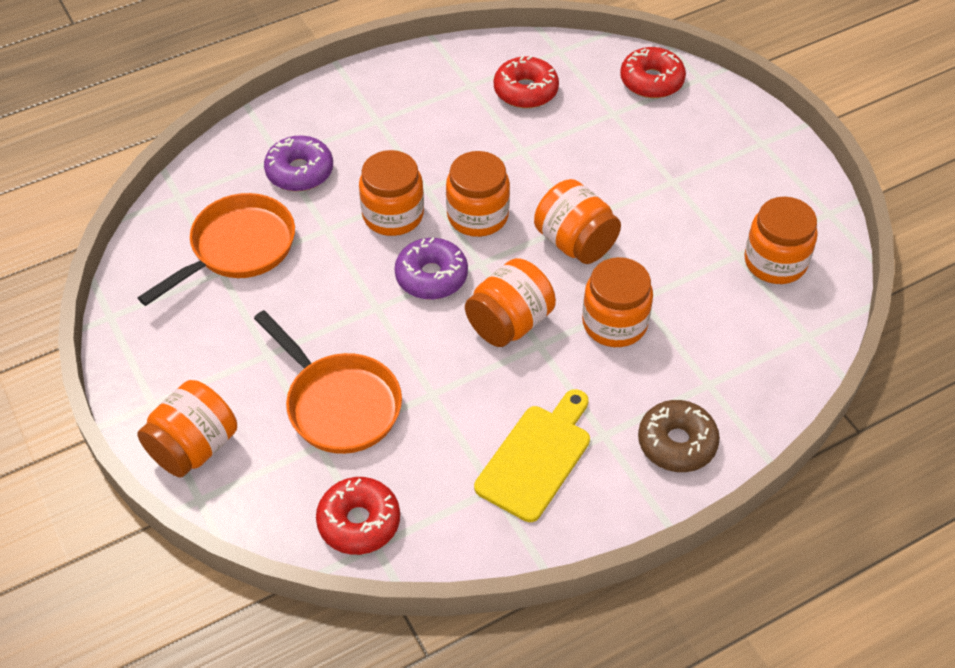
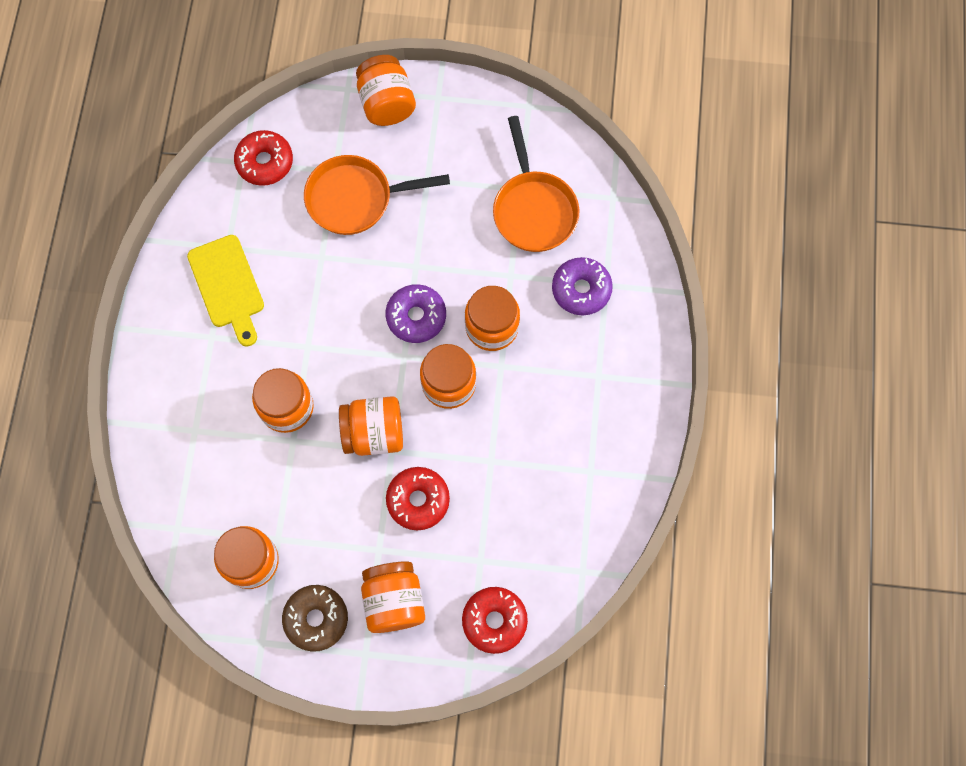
camera: 125 degrees right, 20 degrees up
orange jar [465,258,556,347] -> orange jar moved to [361,561,425,633]
red donut [494,56,559,108] -> red donut moved to [386,467,450,530]
brown donut [638,400,720,472] -> brown donut moved to [282,585,348,652]

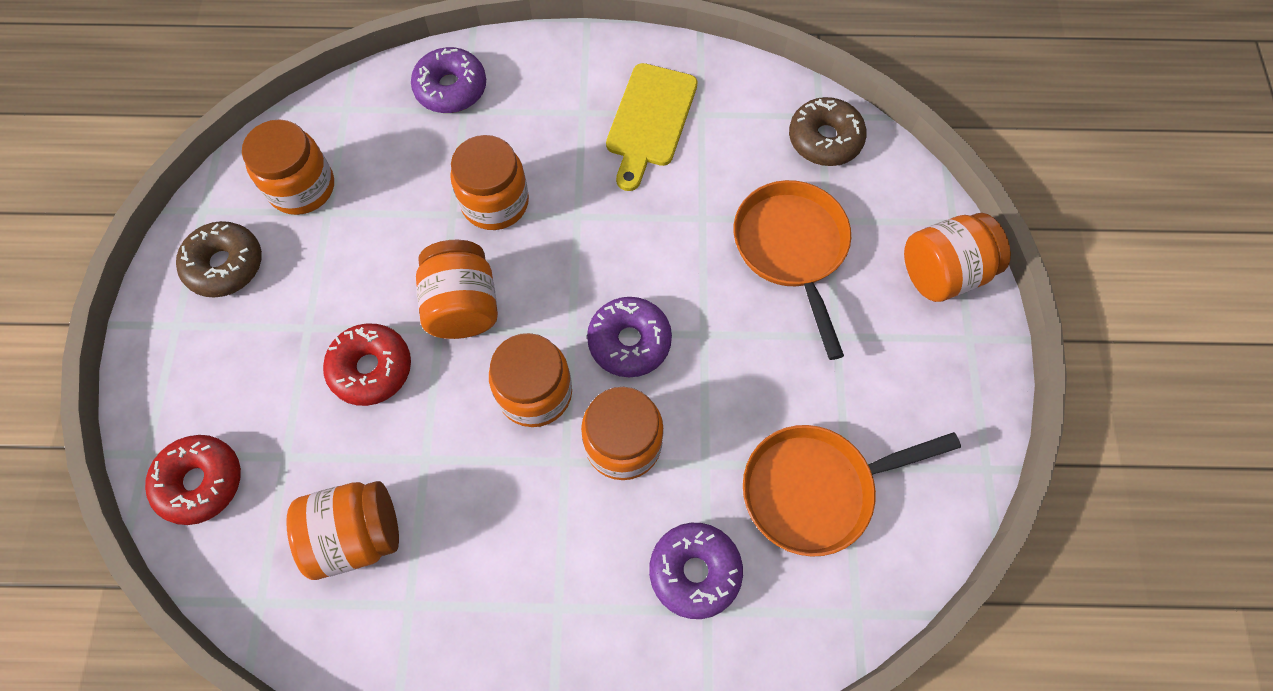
camera: 85 degrees right, 5 degrees down
yellow cutting board [187,235,264,347] -> yellow cutting board turned 45 degrees counterclockwise [606,63,698,191]
red donut [234,130,293,186] -> brown donut [789,97,867,166]
orange jar [361,561,425,633] -> orange jar moved to [286,481,399,580]
none -> purple donut [411,47,486,113]

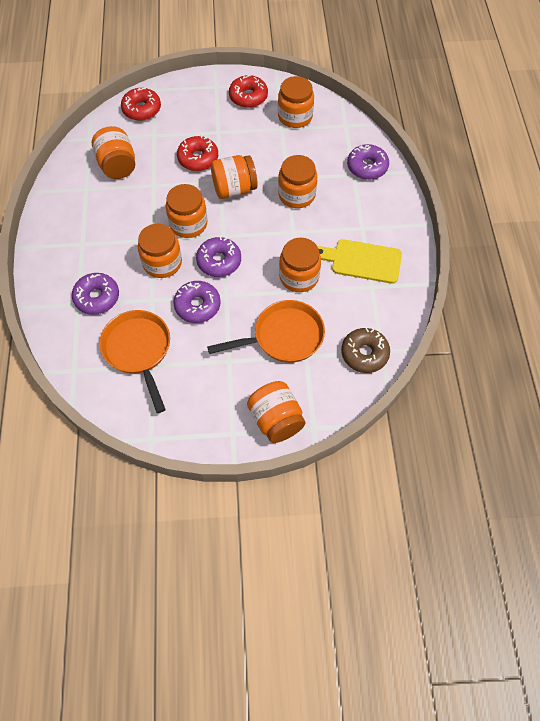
camera: 85 degrees right, 5 degrees down
brown donut [176,221,262,298] -> red donut [229,75,268,108]
none -> purple donut [173,281,220,323]
none -> orange jar [279,238,321,292]

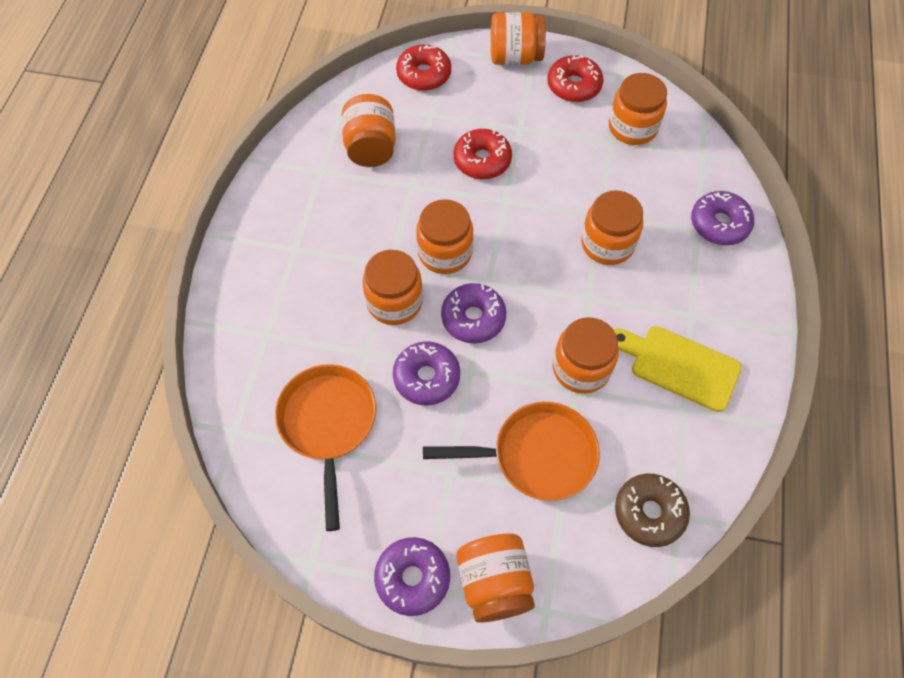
camera: 15 degrees right, 0 degrees up
purple donut [72,273,119,315] -> purple donut moved to [374,537,450,616]
orange jar [211,155,258,199] -> orange jar moved to [491,12,546,65]

